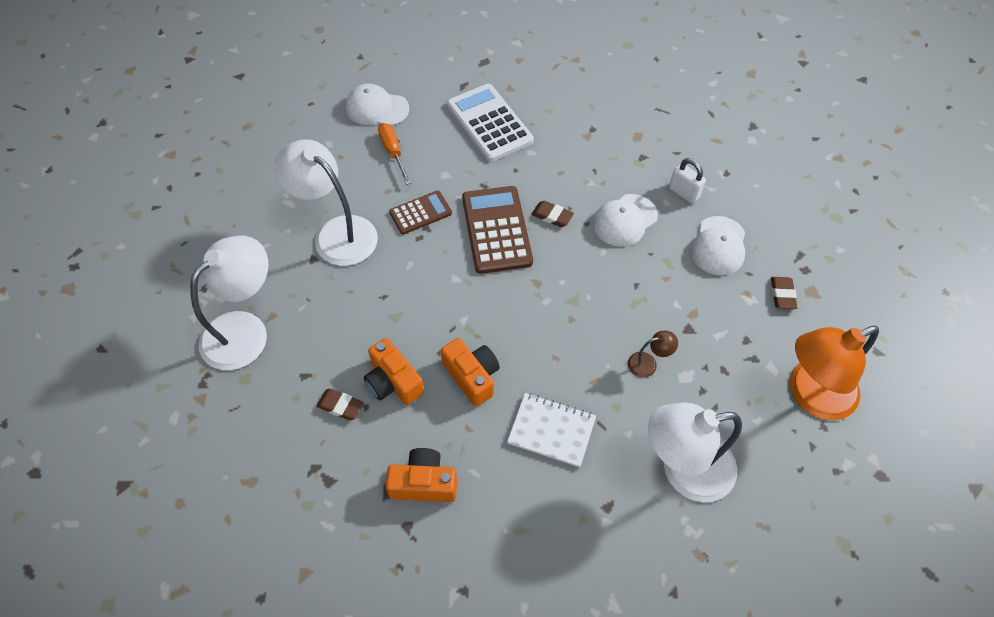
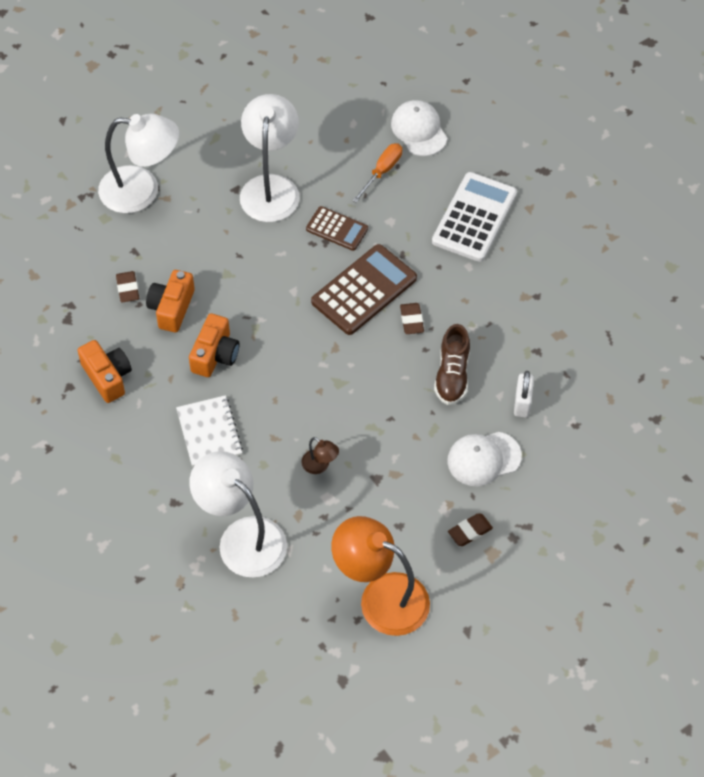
camera: 55 degrees right, 0 degrees up
white cap [593,194,658,247] -> brown shoe [434,324,470,405]

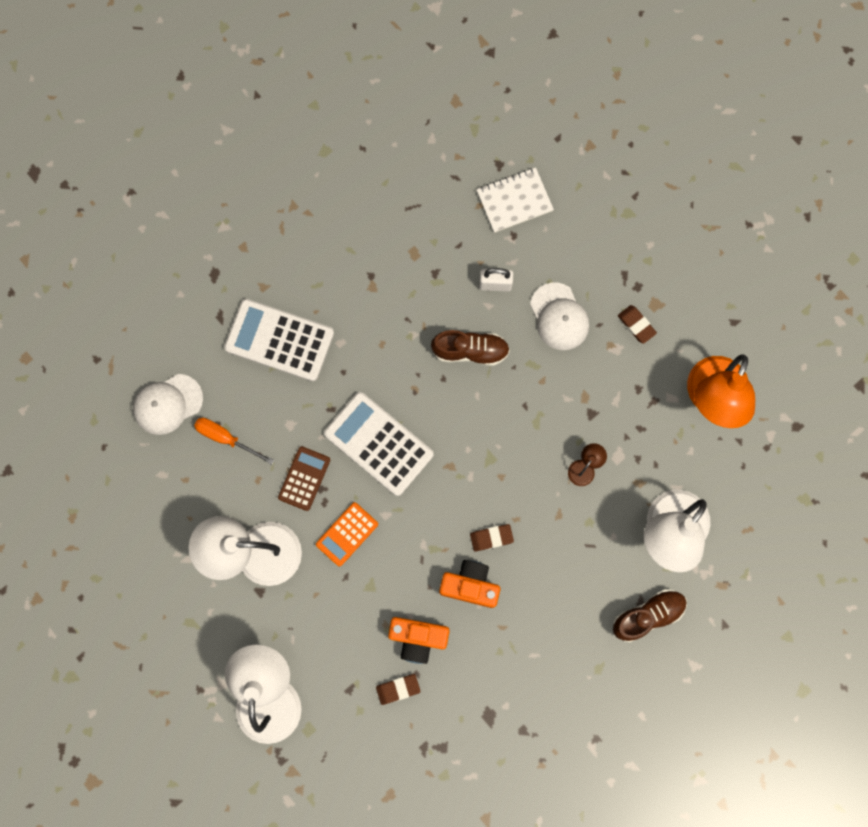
camera: 95 degrees left, 20 degrees up
orange camera [77,340,132,403] -> none
white notebook [176,395,243,467] -> white notebook moved to [477,168,554,233]
brown calculator [311,244,417,335] -> white calculator [324,392,434,496]
brown eraser [400,303,424,334] -> brown eraser moved to [470,524,514,551]
none -> orange calculator [316,502,378,567]
none -> brown shoe [613,589,687,642]

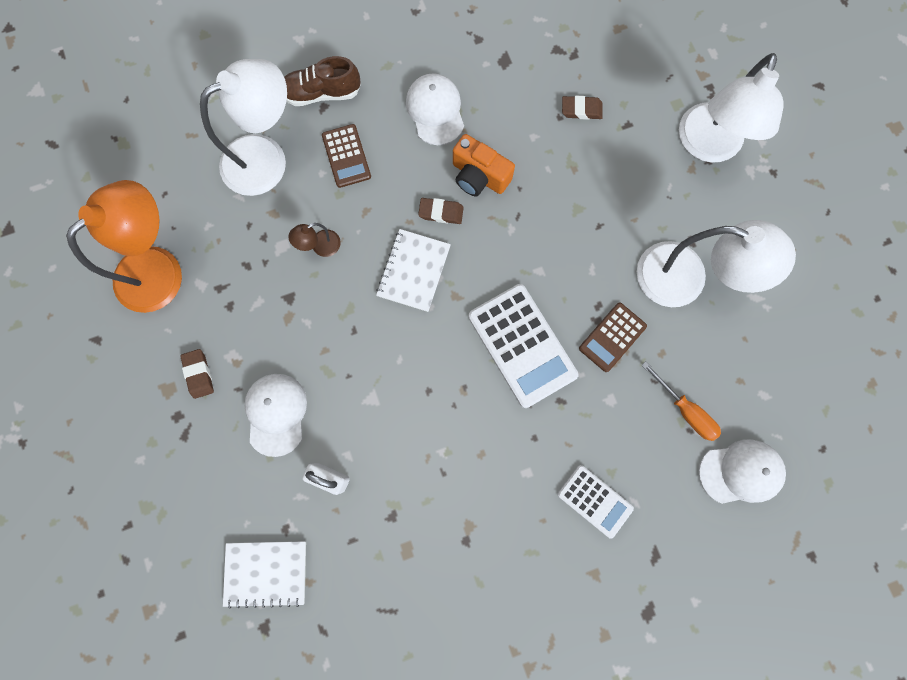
camera: 160 degrees left, 0 degrees up
white calculator [224,299,334,381] -> white calculator [558,465,634,539], size x0.58
orange calculator [316,502,378,567] -> none
orange camera [388,617,450,664] -> none
brown shoe [431,330,510,366] -> none
none -> brown calculator [322,124,371,188]
none -> white notebook [376,229,451,312]
none -> white cap [406,73,464,145]

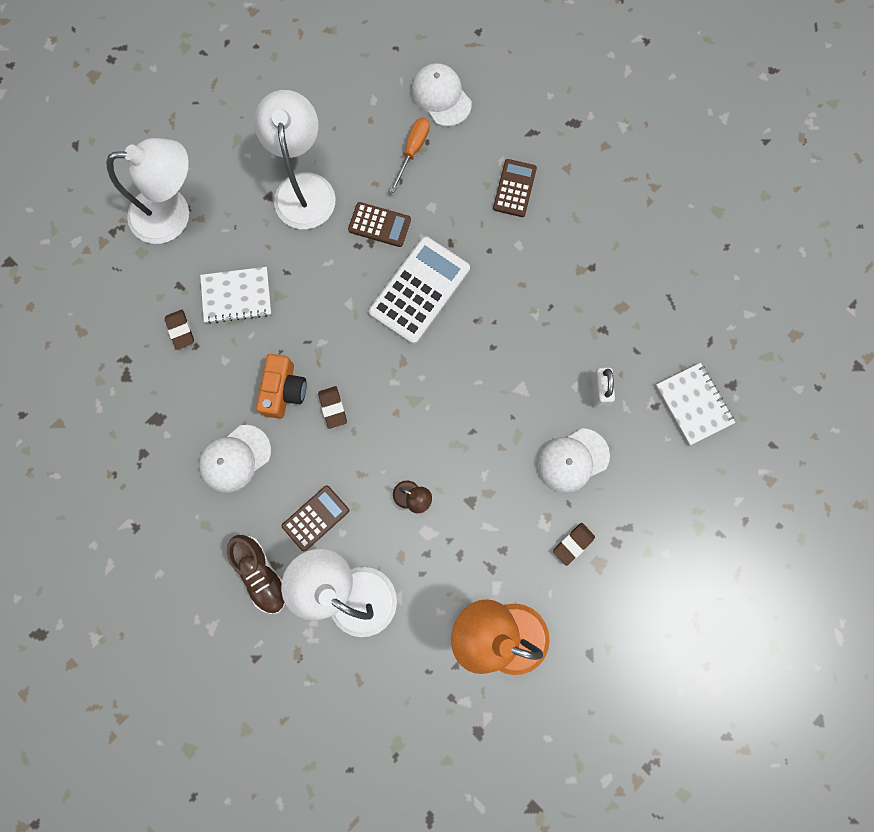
camera: 115 degrees left, 0 degrees up
white notebook [376,229,451,312] -> white notebook moved to [200,267,272,324]
white calculator [558,465,634,539] -> brown calculator [493,159,537,217]

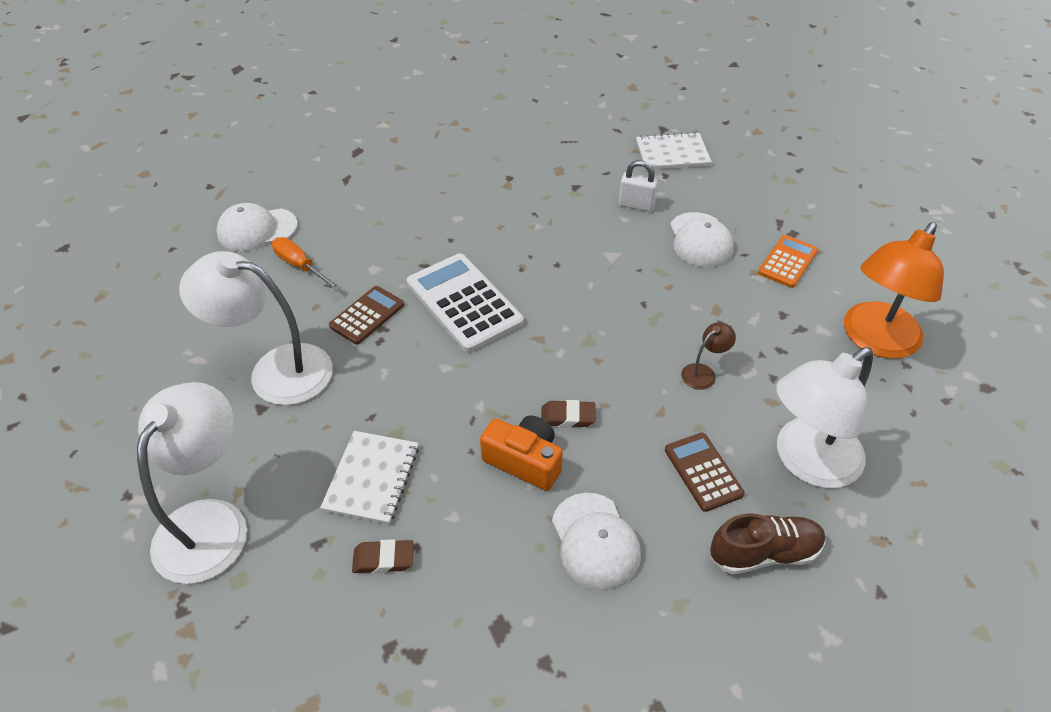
camera: 70 degrees left, 30 degrees down
brown calculator [493,159,537,217] -> none
brown eraser [553,523,595,566] -> orange calculator [758,235,818,288]

